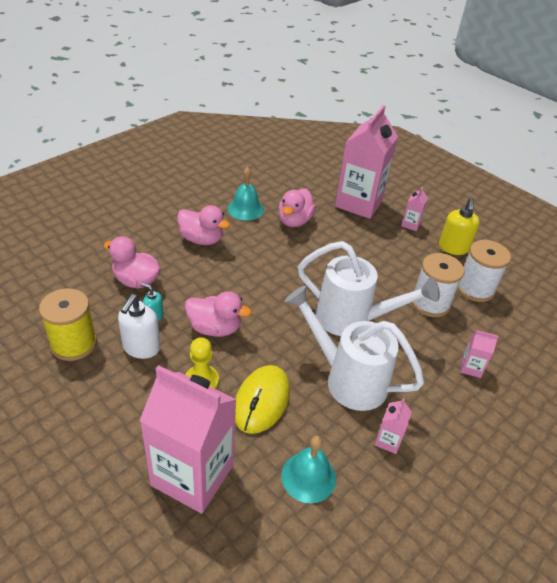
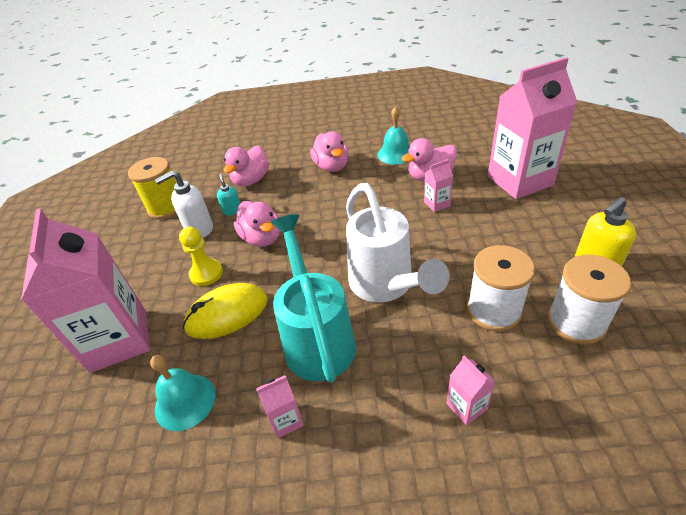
camera: 50 degrees right, 0 degrees up
pink duck [104,236,161,289] -> pink duck turned 135 degrees counterclockwise [224,146,269,187]
white watering can [285,285,424,411] -> turquoise watering can [271,214,356,382]
pink carton [401,186,428,231] -> pink carton moved to [424,159,453,212]

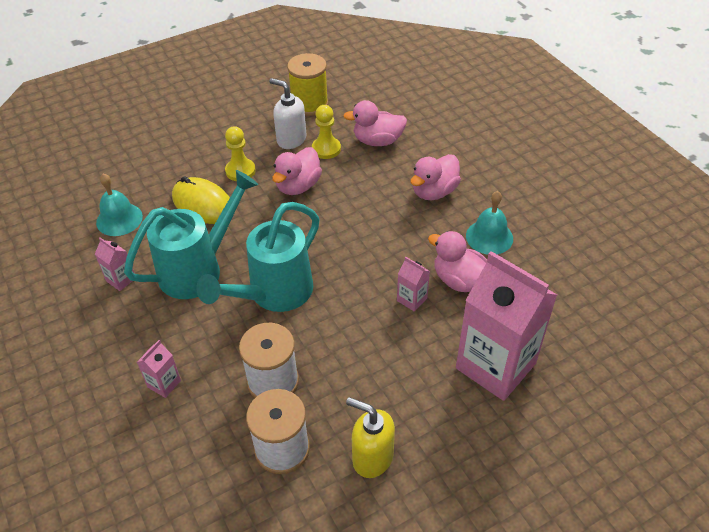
camera: 60 degrees right, 5 degrees up
pink carton [21,209,150,373] -> none
turquoise soap dispenser [217,174,241,215] -> yellow pawn [312,105,341,159]
white watering can [346,183,449,302] -> turquoise watering can [196,202,319,312]

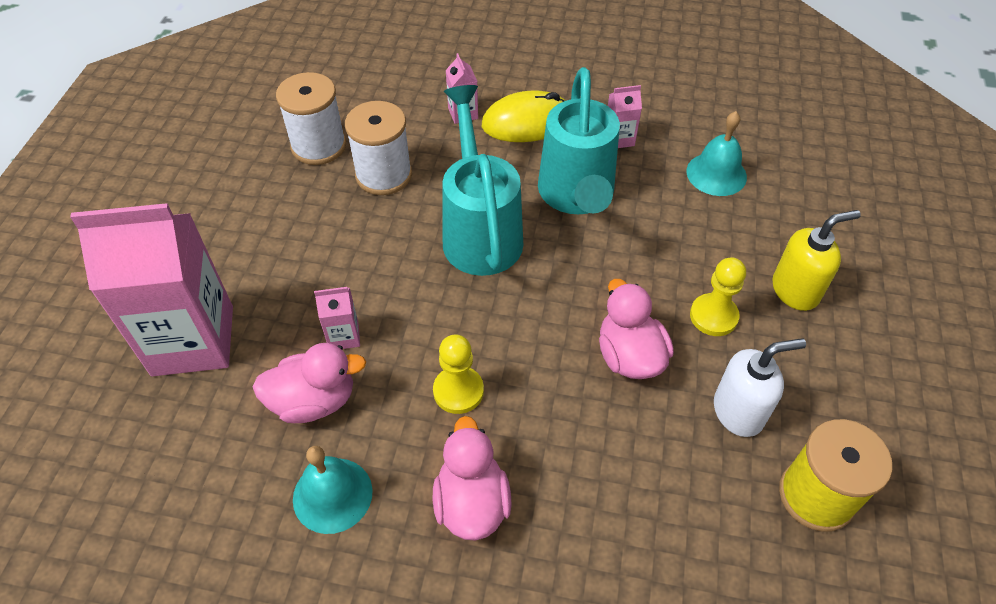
camera: 130 degrees right, 5 degrees up
yellow mouse [172,176,230,224] -> yellow mouse moved to [482,90,566,142]
yellow pawn [312,105,341,159] -> yellow pawn moved to [433,335,484,414]
pink duck [343,100,407,146] -> none
yellow soap dispenser [346,397,395,478] -> yellow soap dispenser moved to [772,210,861,311]

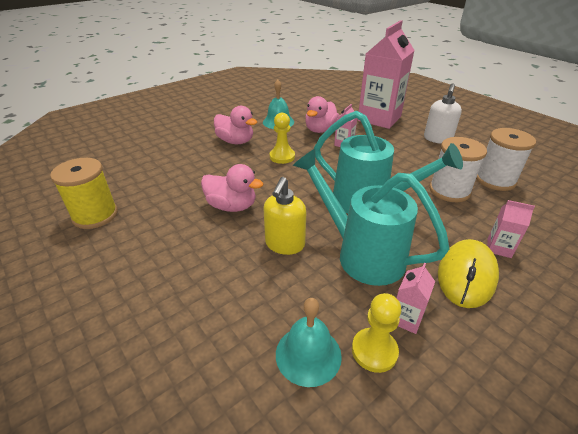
camera: 130 degrees right, 15 degrees down
yellow pawn [690,258,746,336] -> yellow pawn moved to [352,293,401,373]
white soap dispenser [714,338,806,437] -> white soap dispenser moved to [424,83,462,144]
yellow soap dispenser [772,210,861,311] -> yellow soap dispenser moved to [263,177,307,255]

